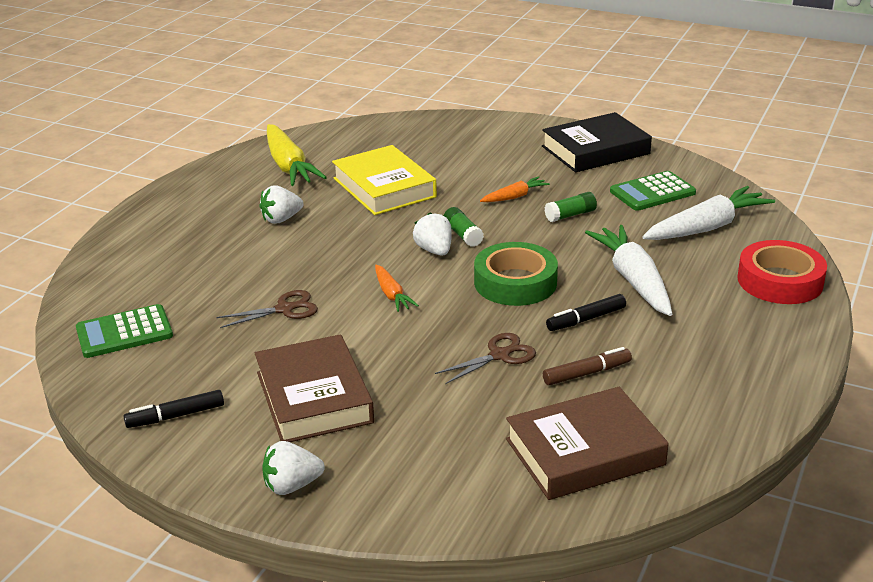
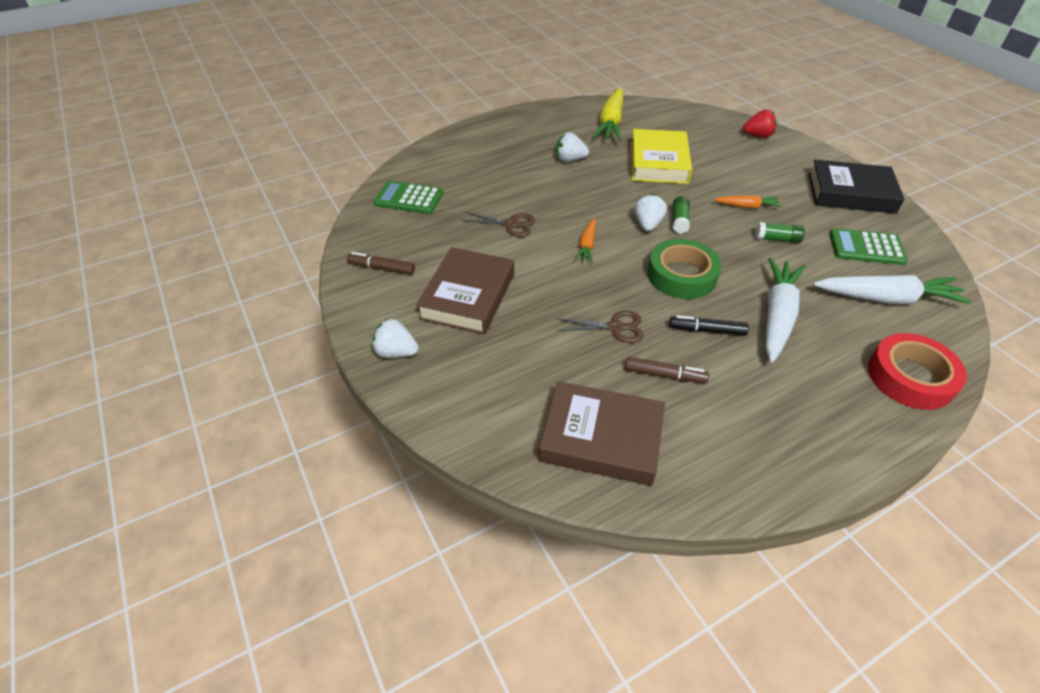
camera: 35 degrees right, 15 degrees up
black marker [123,390,224,428] -> brown marker [347,252,415,275]
none -> red strawberry [743,110,777,138]

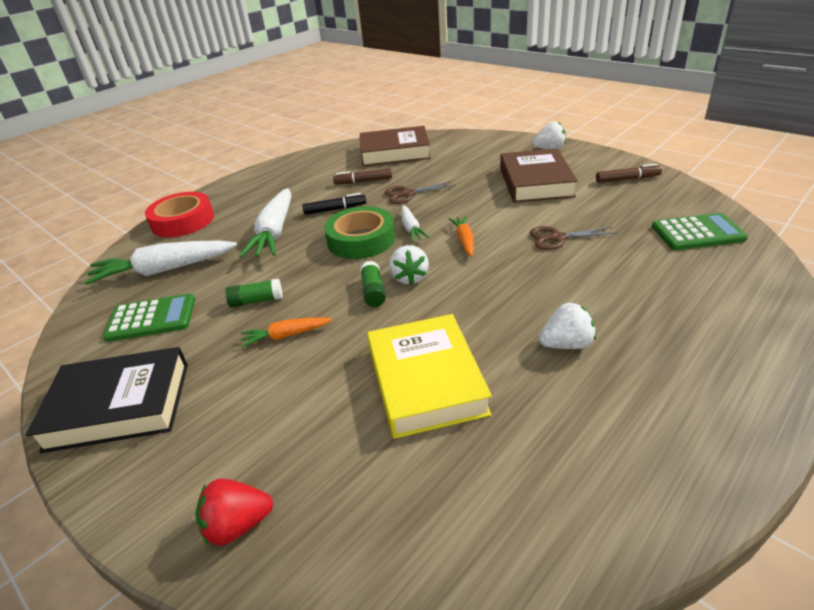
camera: 165 degrees right, 10 degrees down
yellow carrot [593,88,624,141] -> none
none -> white carrot [401,205,429,241]

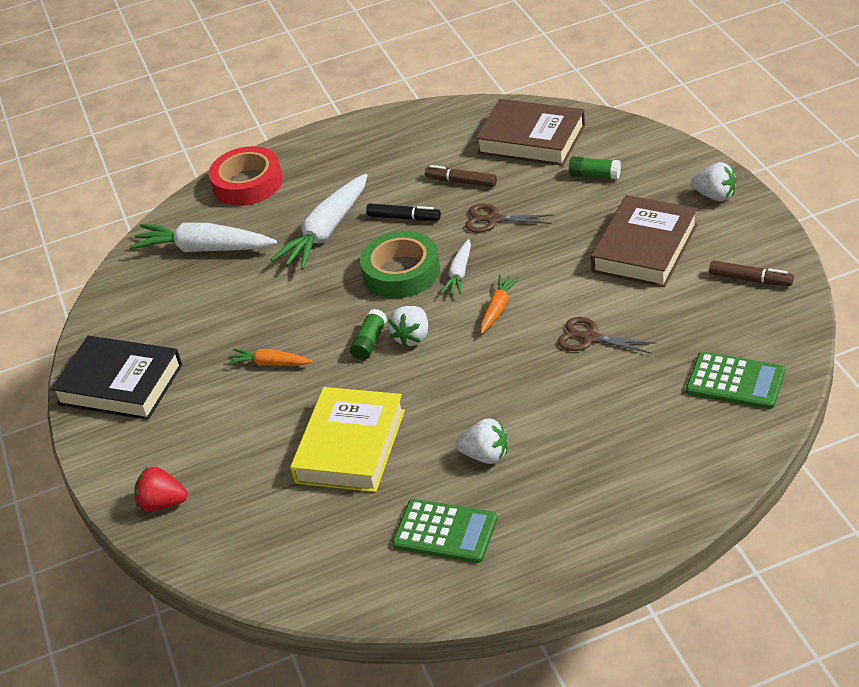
camera: 30 degrees right, 5 degrees up
green calculator [103,293,195,342] -> green calculator moved to [392,499,497,563]
green glue stick [225,279,283,307] -> green glue stick moved to [569,156,621,179]

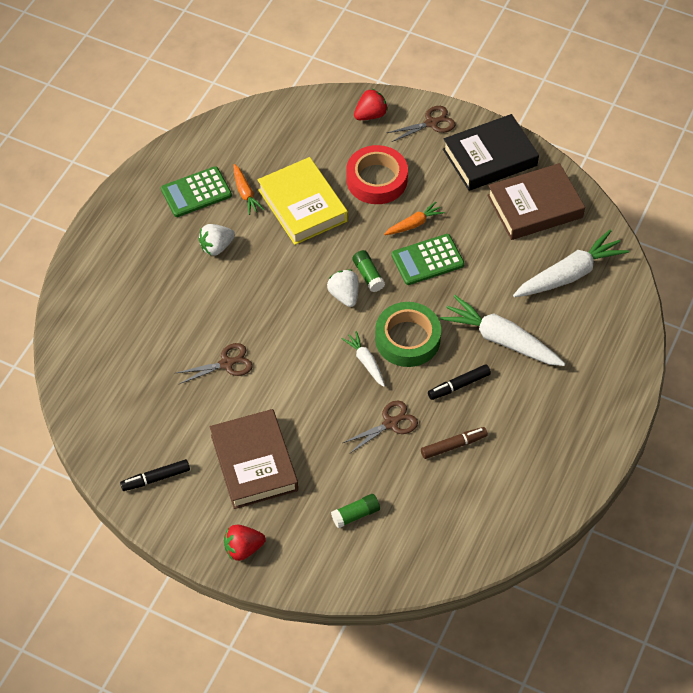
camera: 130 degrees right, 15 degrees up
red tape [209,146,283,206] -> red tape moved to [346,145,408,204]
white carrot [271,174,368,270] -> white carrot turned 45 degrees counterclockwise [439,295,565,366]
brown book [476,99,585,166] -> brown book moved to [487,163,585,240]
orange carrot [480,275,520,334] -> orange carrot moved to [234,164,264,215]
green calculator [686,352,785,409] -> green calculator moved to [392,234,464,285]
white strawberry [691,162,736,201] -> red strawberry [224,525,266,561]
brown marker [709,260,794,286] -> black marker [120,459,190,491]
none -> brown scissors [387,106,455,142]

